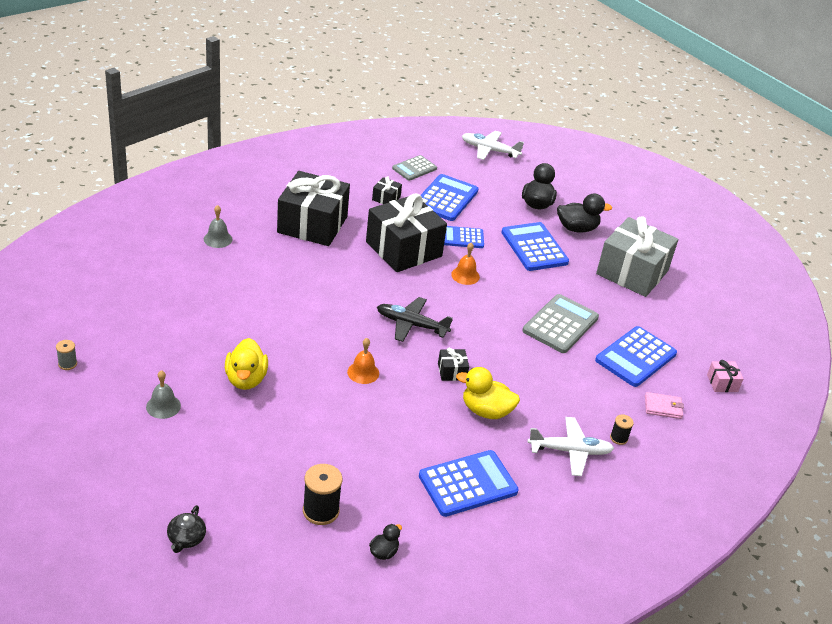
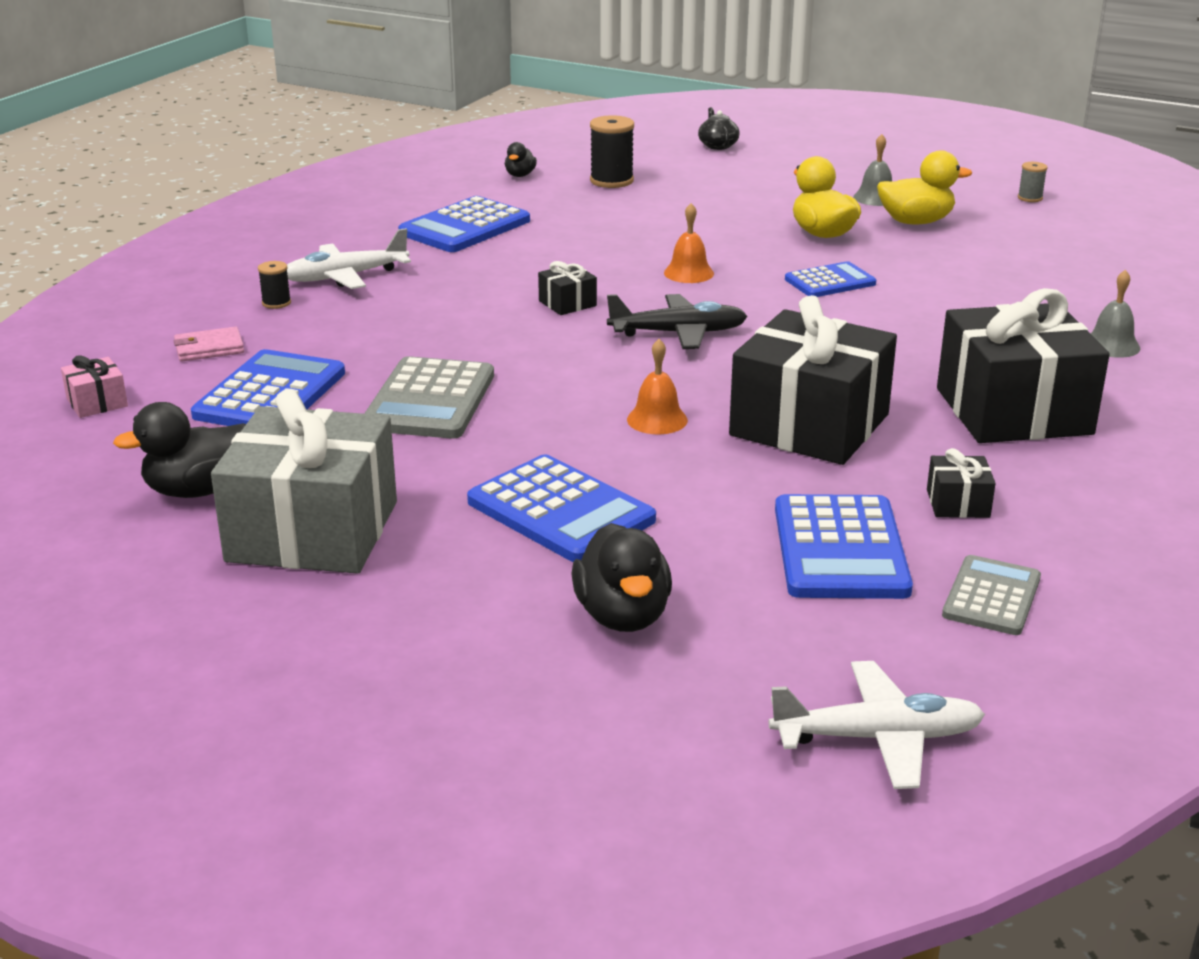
camera: 160 degrees right, 10 degrees down
blue calculator [444,226,484,248] -> blue calculator moved to [785,261,876,297]
yellow duck [456,367,520,419] -> yellow duck moved to [877,150,972,225]
black duck [557,193,612,232] -> black duck moved to [113,402,246,498]

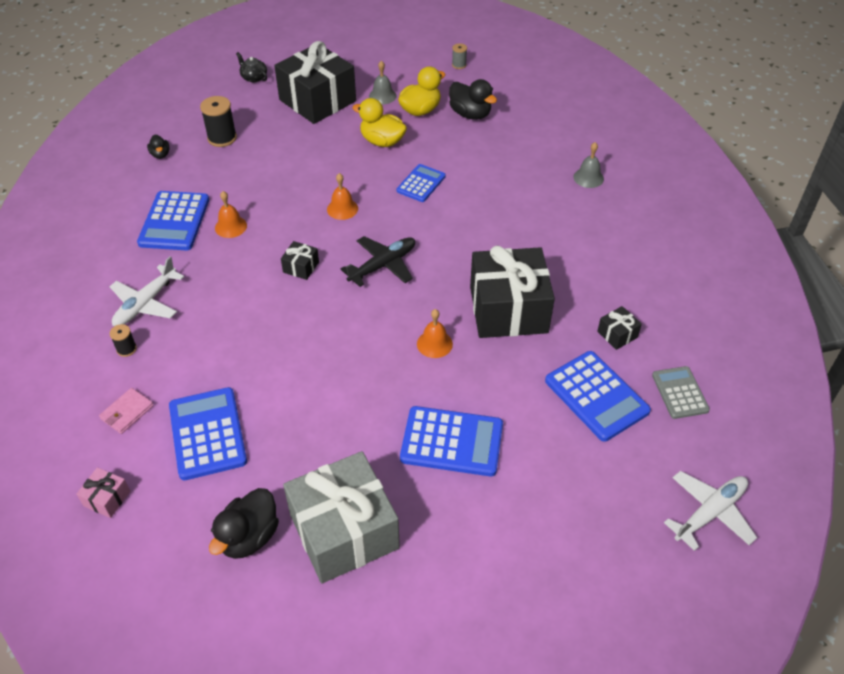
camera: 35 degrees left, 20 degrees up
grey calculator [364,356,494,439] -> none
black duck [571,523,672,632] -> black duck moved to [449,79,497,120]
black gift [937,288,1110,443] -> black gift moved to [274,41,356,124]
none -> orange bell [215,191,247,238]

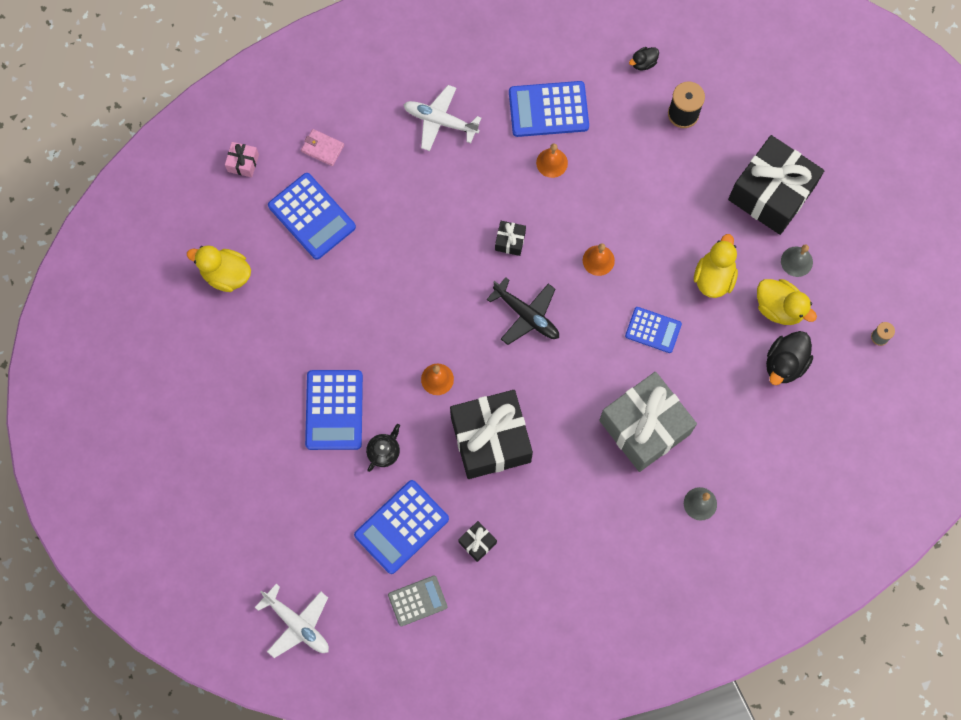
camera: 80 degrees right, 25 degrees up
black spool [110,324,137,357] -> none
blue calculator [169,387,247,480] -> blue calculator turned 75 degrees clockwise [268,173,356,260]
black duck [209,488,279,559] -> yellow duck [187,245,251,292]
black teapot [236,52,267,82] -> black teapot moved to [366,424,400,472]
grey gift [283,451,400,584] -> grey gift moved to [599,372,697,472]

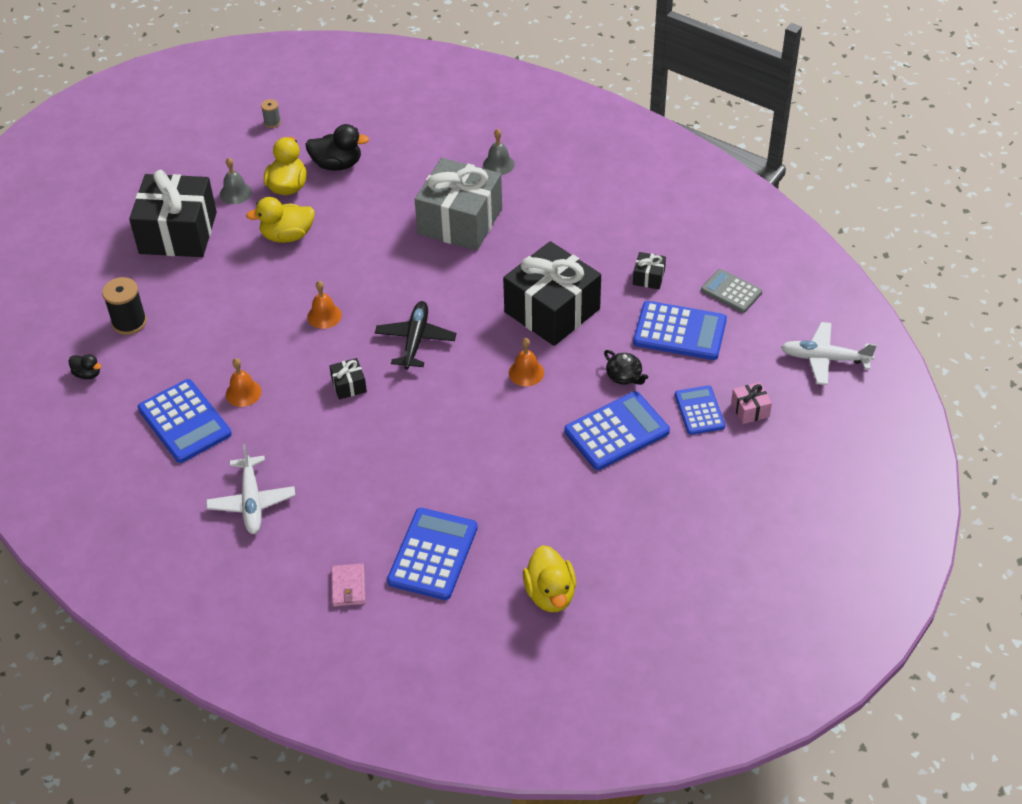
camera: 120 degrees left, 25 degrees down
pink gift [225,142,259,177] -> pink gift moved to [731,382,772,424]
white plane [255,584,329,658] -> white plane turned 90 degrees counterclockwise [781,322,877,385]
black teapot [366,424,400,472] -> black teapot turned 135 degrees counterclockwise [604,350,648,385]
blue calculator [625,307,682,353] -> blue calculator moved to [675,385,725,435]

